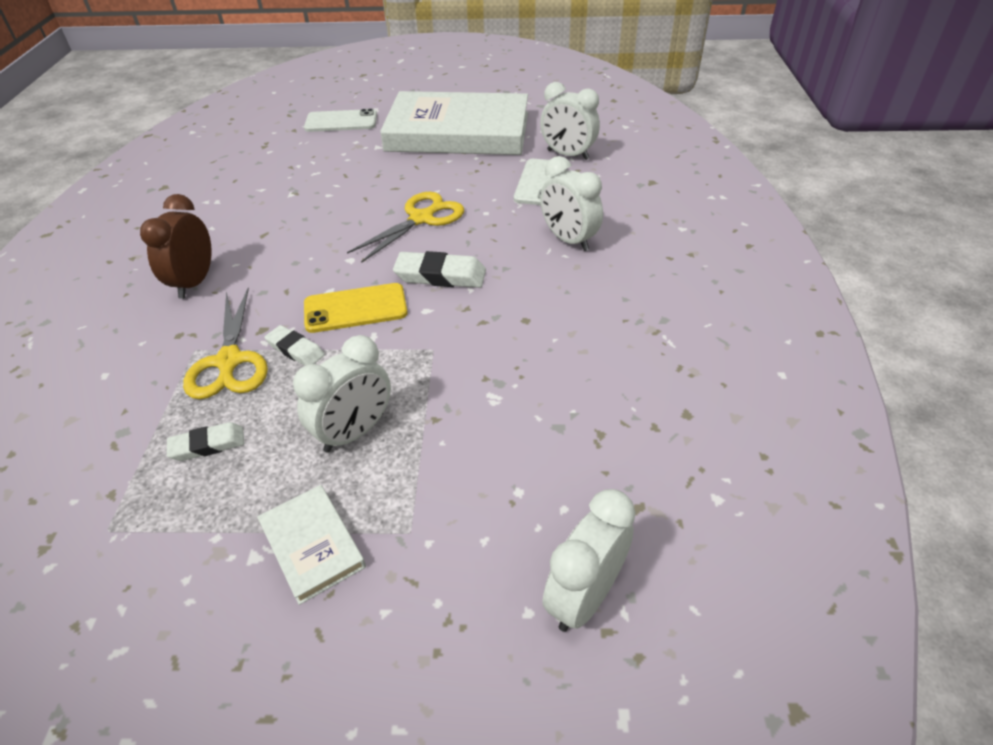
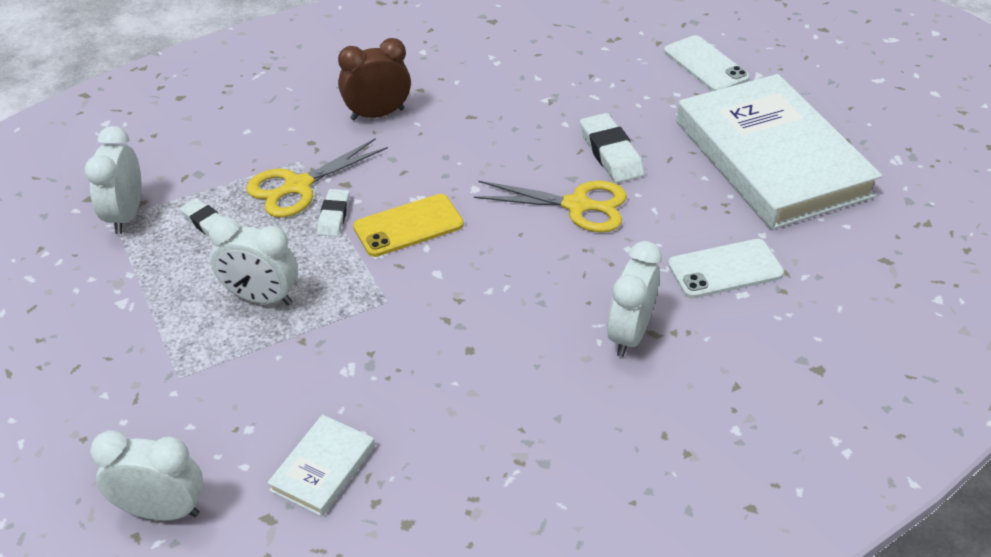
camera: 60 degrees right, 0 degrees up
white book [257,485,366,605] -> white book moved to [267,414,375,517]
yellow phone [304,283,408,333] -> yellow phone turned 75 degrees counterclockwise [353,194,464,257]
white eraser [393,251,486,288] -> white eraser moved to [580,113,644,183]
white clock [540,82,600,160] -> white clock moved to [84,126,141,234]

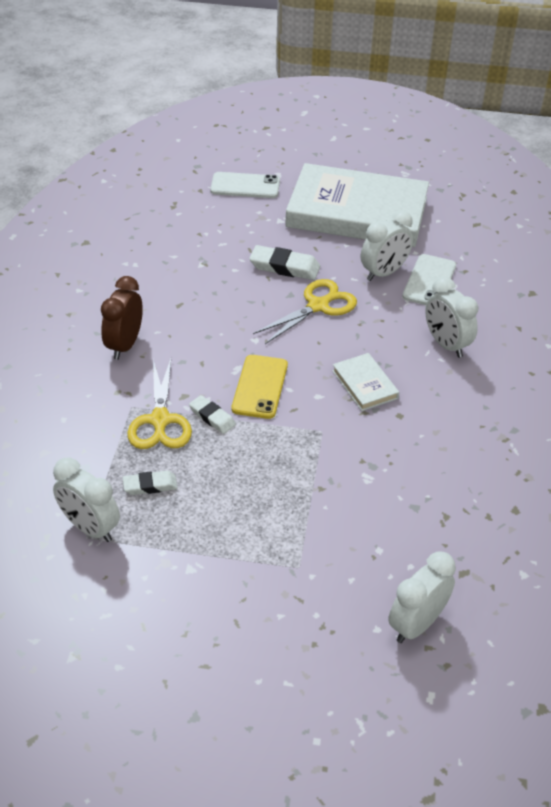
camera: 55 degrees left, 0 degrees up
white clock [209,217,298,305] -> white clock moved to [361,210,413,281]
white book [267,414,375,517] -> white book moved to [332,353,399,411]

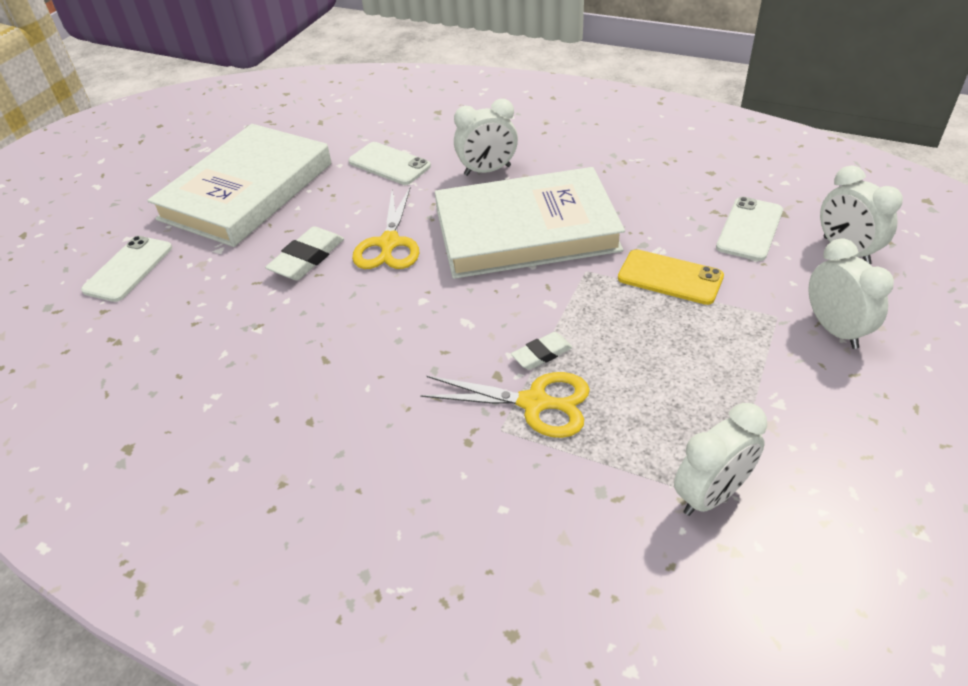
camera: 70 degrees left, 0 degrees up
brown clock [101,276,143,360] -> none
white eraser [123,471,178,495] -> none
yellow phone [232,355,288,419] -> yellow phone moved to [618,249,724,305]
yellow scissors [253,279,357,344] -> yellow scissors turned 150 degrees counterclockwise [352,187,419,269]
white book [332,353,399,411] -> white book [435,167,625,279], size x2.47
white clock [361,210,413,281] -> white clock moved to [808,239,894,349]
none -> white phone [716,197,783,261]

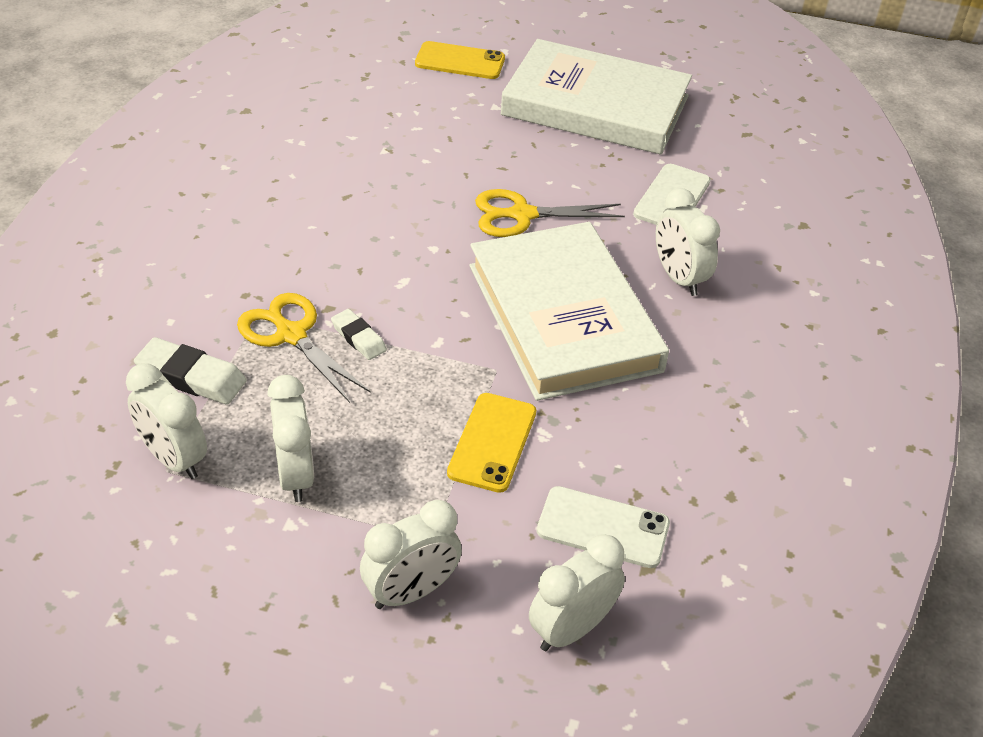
camera: 75 degrees right, 0 degrees up
white phone [81,236,172,302] -> yellow phone [415,41,505,79]
white eraser [265,226,344,280] -> white eraser moved to [134,337,247,405]
yellow scissors [420,372,590,438] -> yellow scissors turned 135 degrees clockwise [237,293,371,403]
none -> white clock [267,375,314,502]

